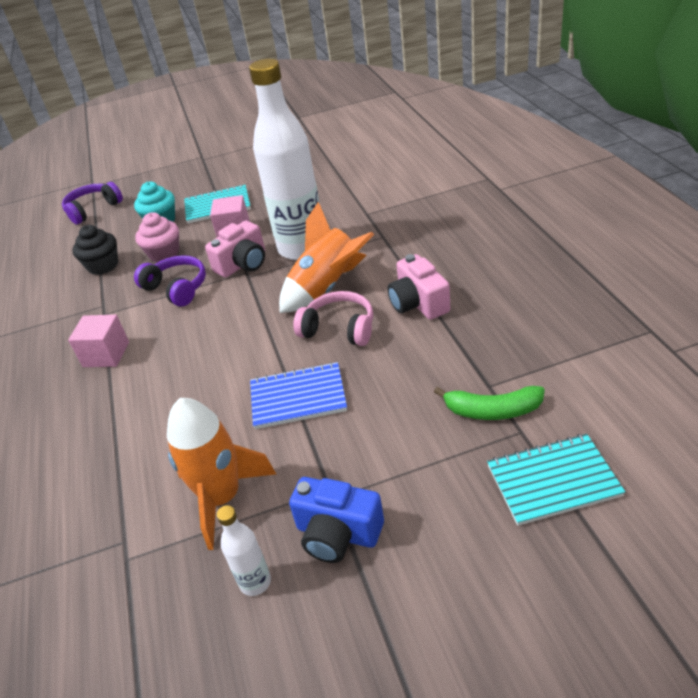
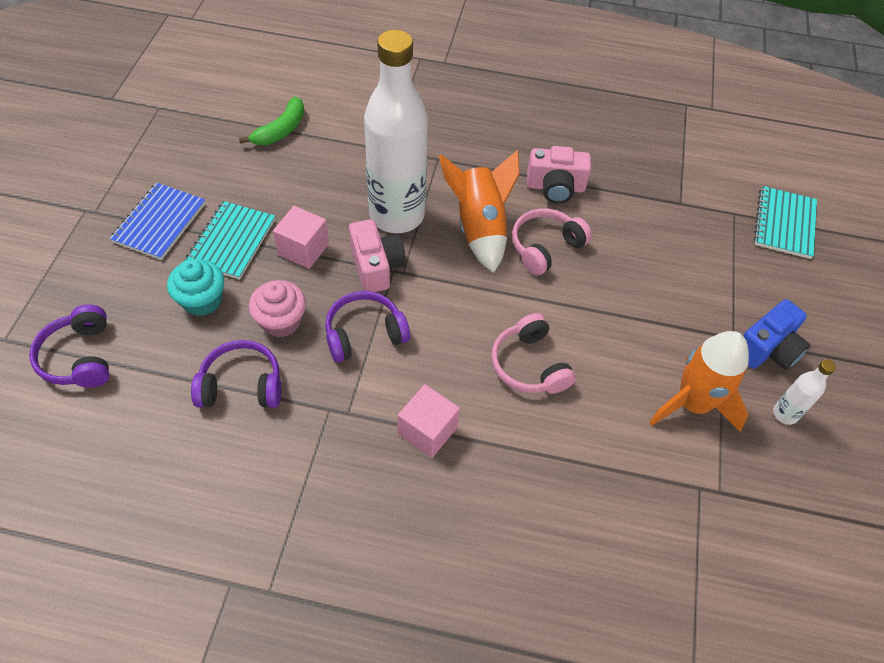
camera: 70 degrees left, 15 degrees up
black cupcake [72,225,118,275] -> purple headphones [191,340,281,408]
blue notebook [250,362,347,429] -> blue notebook moved to [110,183,206,260]
green banana [434,386,545,420] -> green banana moved to [239,97,304,145]
none -> pink headphones [492,313,576,394]

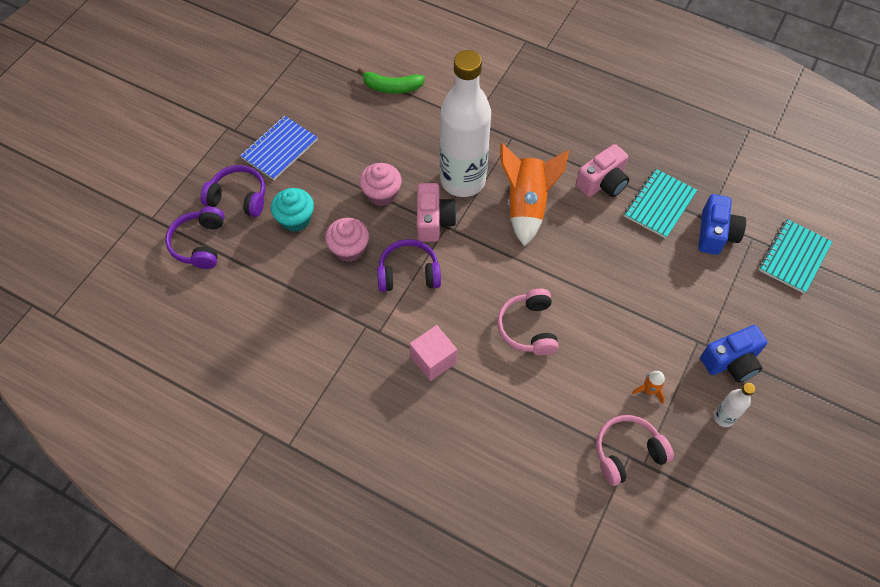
camera: 20 degrees right, 5 degrees up
turquoise notebook [185,201,275,279] -> turquoise notebook moved to [624,169,697,238]
purple headphones [191,340,281,408] -> purple headphones moved to [200,165,265,217]
green banana [239,97,304,145] -> green banana turned 45 degrees clockwise [357,68,425,93]
pink cube [273,206,329,269] -> pink cupcake [359,163,402,206]
pink headphones [512,208,592,275] -> pink headphones moved to [596,415,674,486]
pink camera [527,146,591,204] -> pink camera turned 60 degrees counterclockwise [576,144,629,197]
orange rocket [649,331,749,432] -> orange rocket [632,371,665,404], size x0.43
none -> blue camera [698,194,746,255]

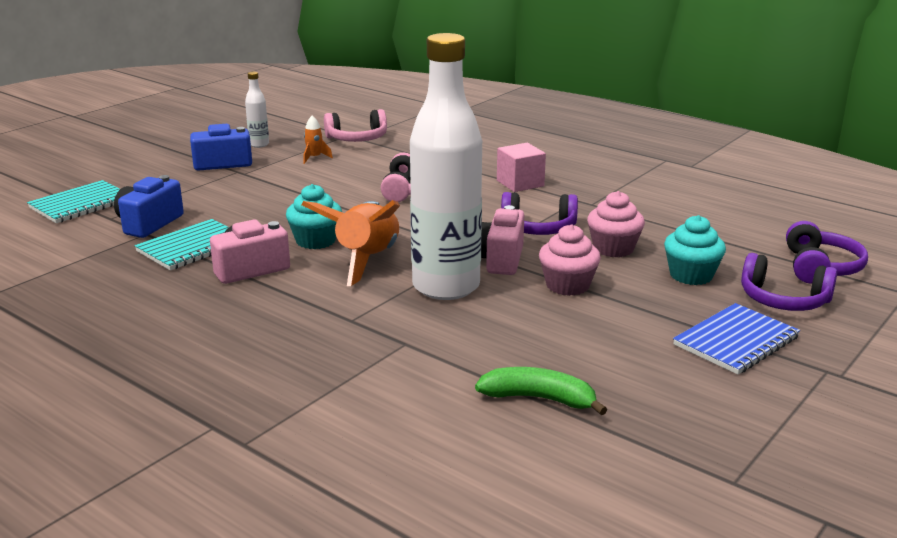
camera: 170 degrees left, 35 degrees down
none -> turquoise cupcake [286,184,342,249]

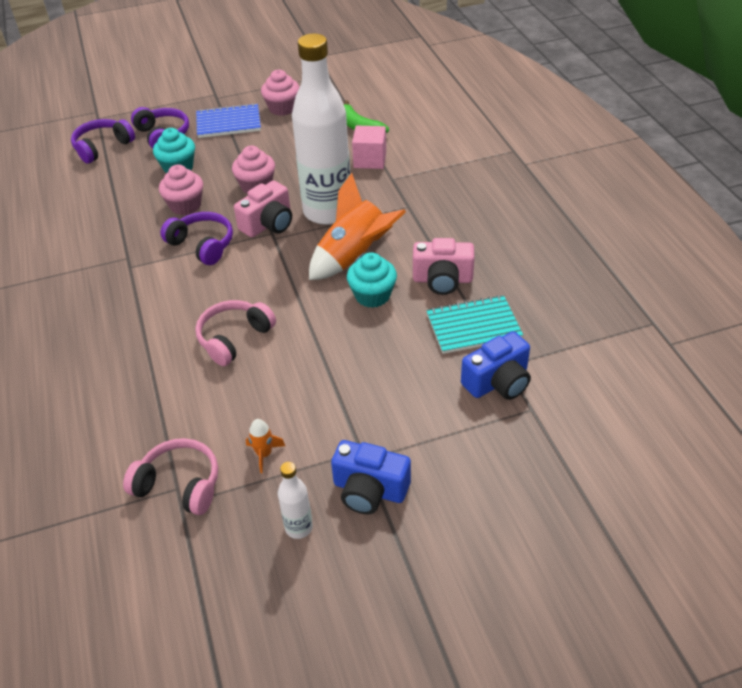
camera: 145 degrees left, 20 degrees up
turquoise notebook [27,180,120,223] -> none
pink cube [497,143,546,192] -> pink cube moved to [352,126,386,169]
none -> pink cupcake [261,70,300,116]

